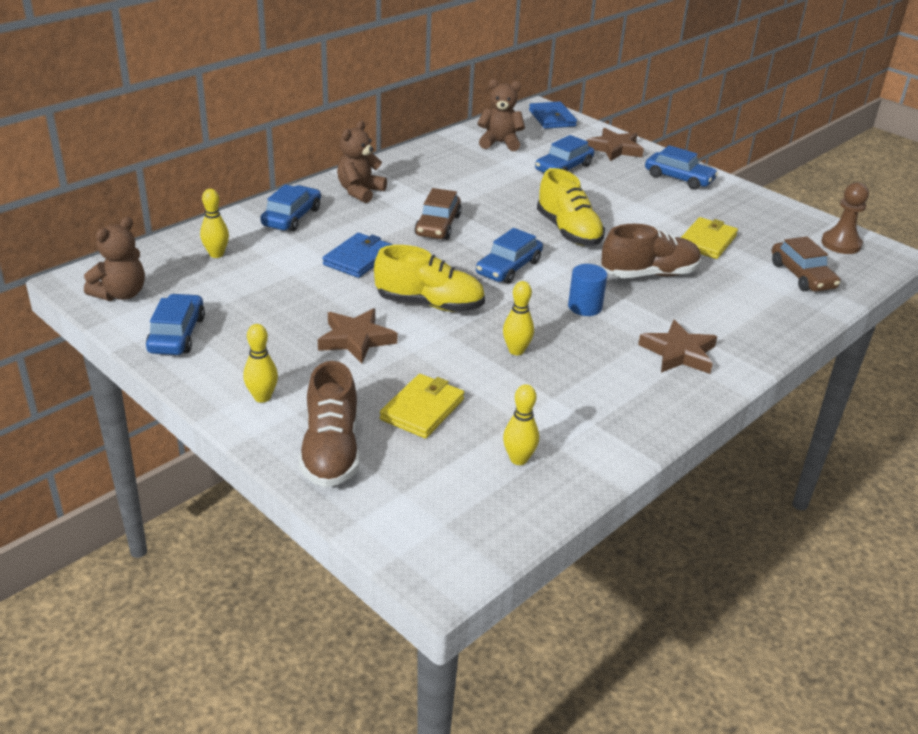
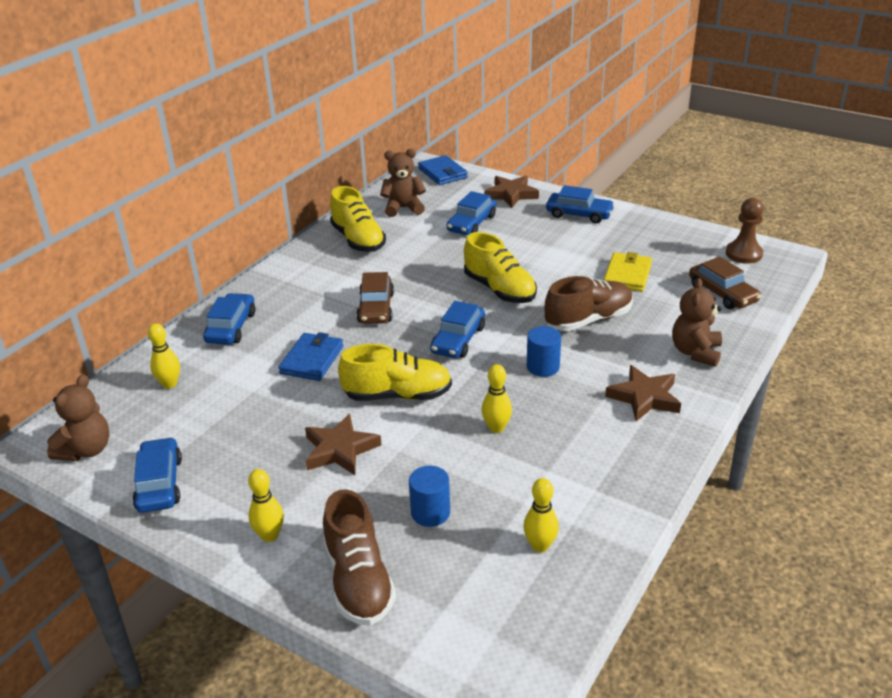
camera: 10 degrees left, 0 degrees up
brown teddy bear [337,121,387,203] -> brown teddy bear moved to [672,278,722,367]
yellow wallet [380,374,464,438] -> blue cylinder [409,466,450,527]
none -> yellow shoe [330,186,386,252]

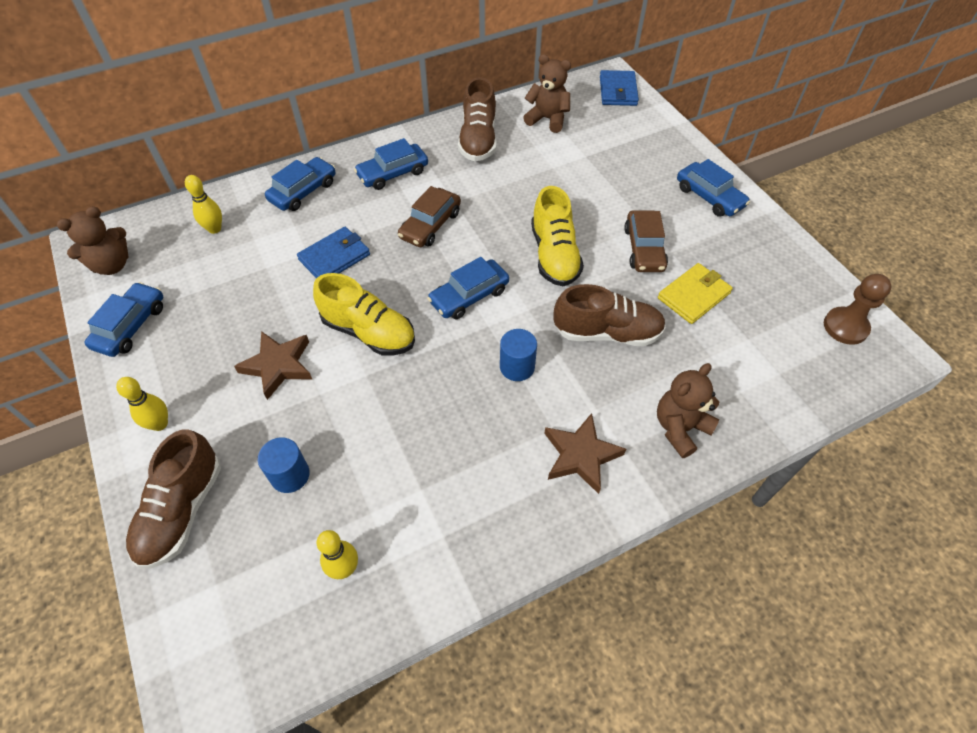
camera: 30 degrees right, 20 degrees up
yellow shoe [330,186,386,252] -> brown shoe [458,77,497,161]
blue car [446,191,496,235] -> blue car moved to [354,138,428,190]
yellow bowling pin [482,364,512,433] -> none
brown star [484,176,539,208] -> none
brown car [689,256,761,309] -> brown car moved to [624,210,668,272]

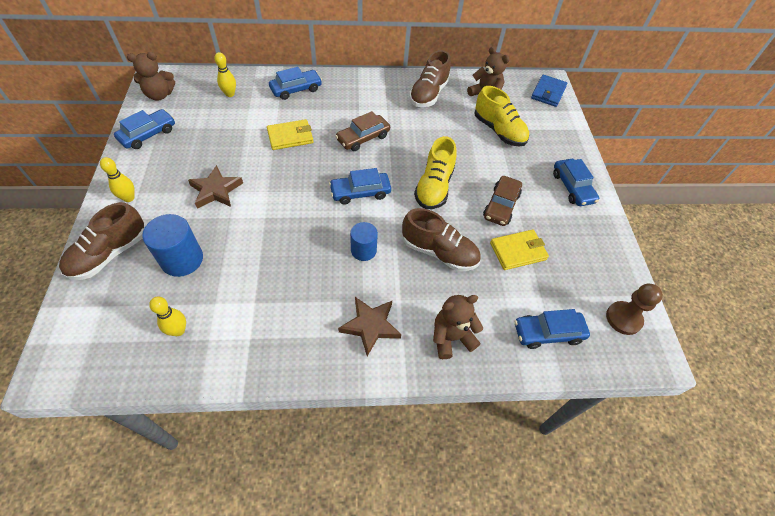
camera: 20 degrees right, 0 degrees up
blue cylinder [258,437,310,493] -> blue cylinder [142,214,203,277], size x1.53
blue wallet [297,227,370,278] -> yellow wallet [267,119,313,150]
yellow shoe [313,273,415,356] -> yellow shoe moved to [475,86,529,147]
blue car [354,138,428,190] -> blue car moved to [515,309,590,349]

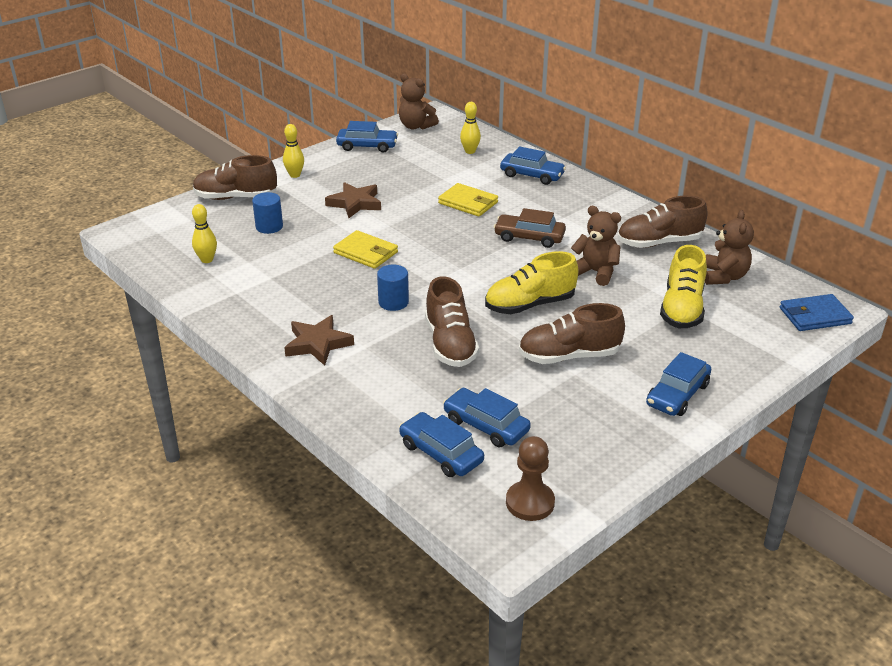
camera: 55 degrees right, 20 degrees down
blue cylinder [142,214,203,277] -> blue cylinder [252,192,283,234], size x0.65
blue car [329,168,391,205] -> blue car moved to [443,388,531,447]
brown teddy bear [433,295,483,359] -> brown teddy bear moved to [571,206,621,286]
brown car [483,176,522,226] -> brown shoe [519,303,625,364]
yellow wallet [490,230,549,270] -> yellow wallet moved to [333,230,398,269]

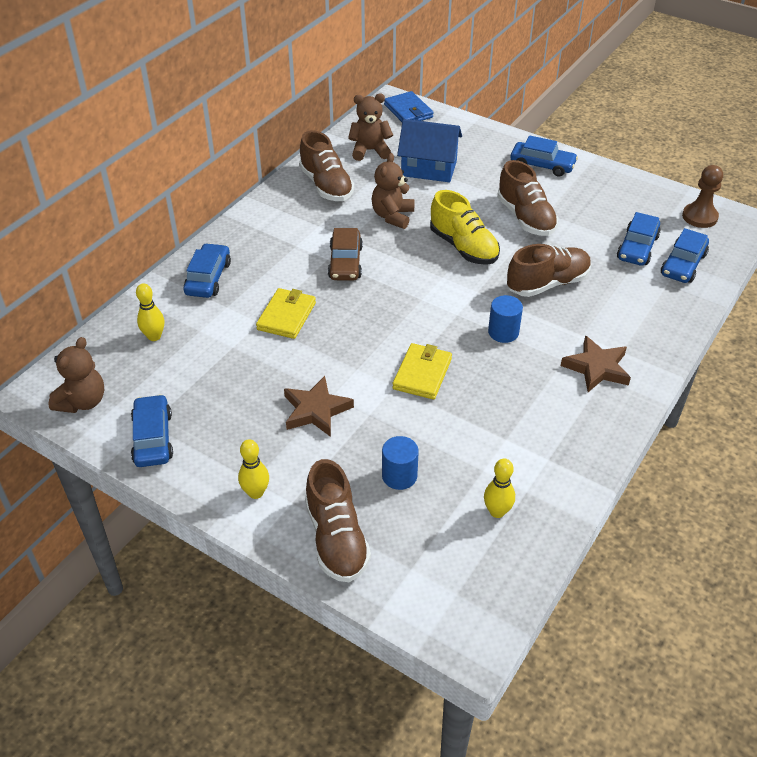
camera: 105 degrees left, 10 degrees up
yellow shoe [660,245,707,328] -> blue house [397,119,462,182]

